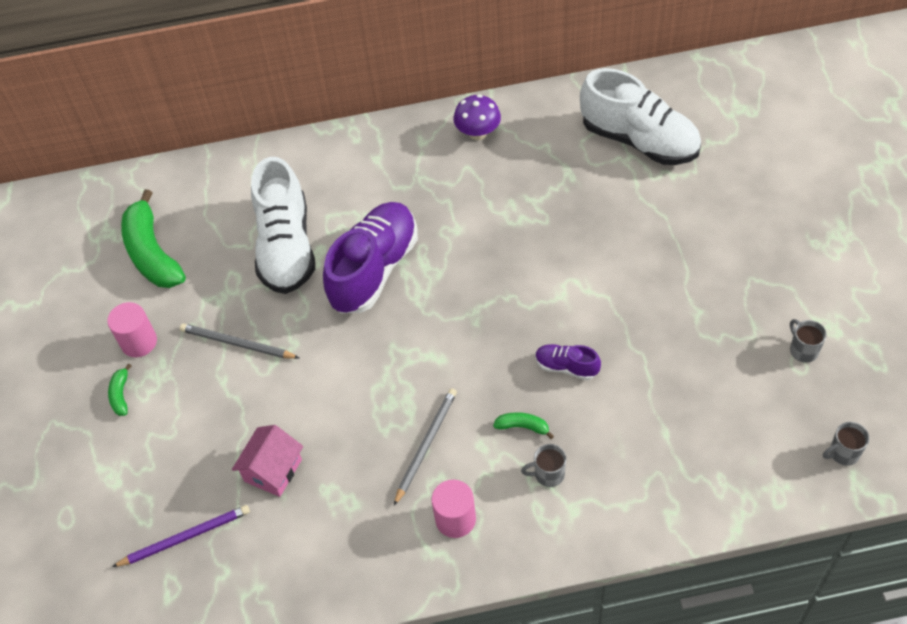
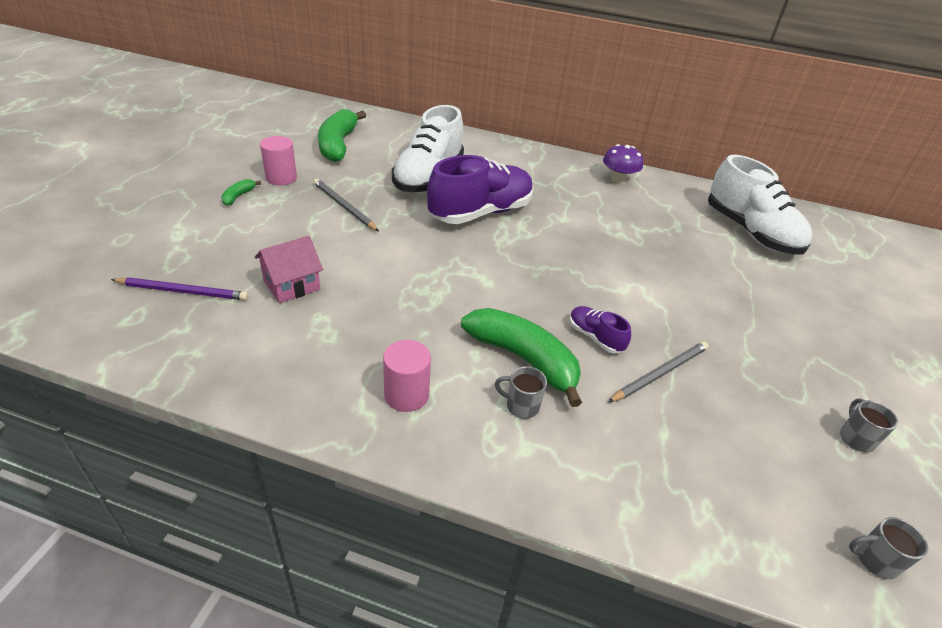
camera: 20 degrees right, 15 degrees down
grey pencil [394,388,457,506] -> grey pencil moved to [608,342,709,402]
green banana [493,412,554,439] -> green banana [461,308,582,407], size x2.31

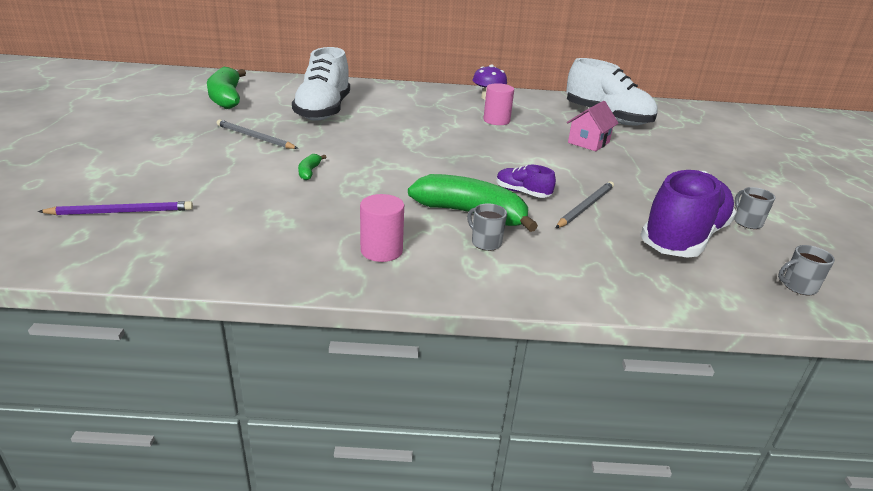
camera: 15 degrees left, 10 degrees down
green banana [221,179,261,206] -> green banana moved to [298,154,326,180]
pink house [255,236,323,303] -> pink house moved to [567,101,619,151]
pink cylinder [260,136,297,185] -> pink cylinder moved to [483,83,514,125]
purple shoe [427,155,534,224] -> purple shoe moved to [641,170,737,258]
grey mug [495,366,547,419] -> grey mug turned 45 degrees clockwise [467,203,507,251]

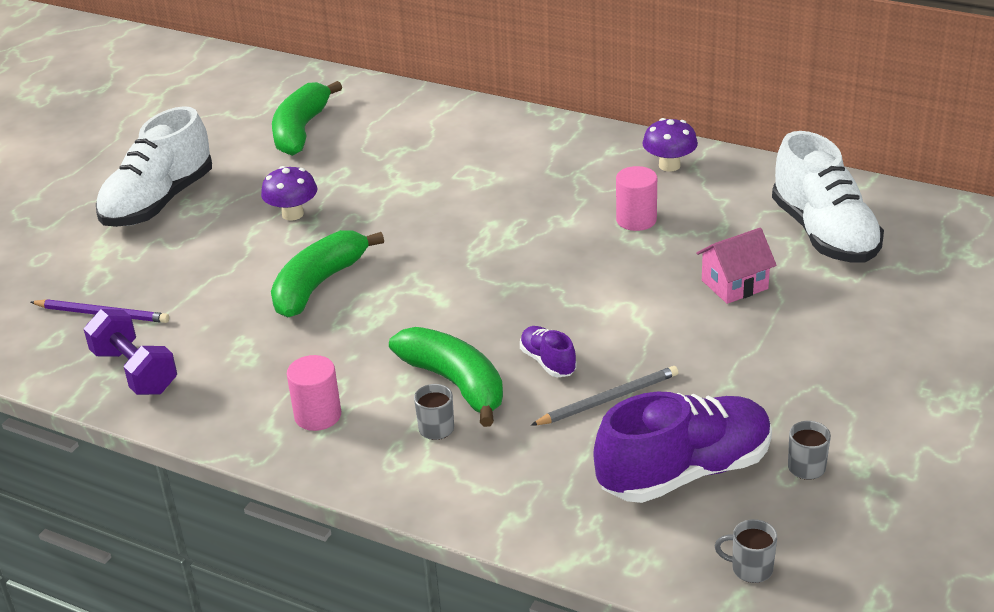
camera: 30 degrees right, 5 degrees up
grey pencil [217,119,298,149] -> purple mushroom [261,166,317,221]
white shoe [292,47,350,121] -> white shoe moved to [96,106,212,227]
green banana [298,154,326,180] -> green banana [271,230,384,318], size x2.31
none -> purple dumbbell [84,309,177,395]

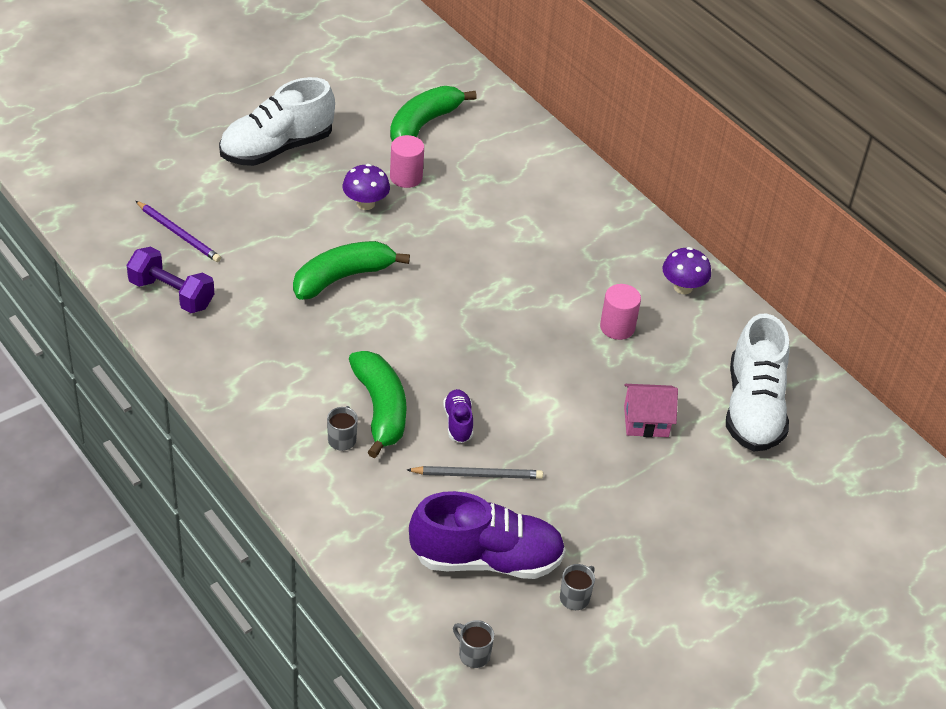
camera: 20 degrees right, 10 degrees up
purple dumbbell [84,309,177,395] -> purple dumbbell turned 45 degrees counterclockwise [127,247,214,313]
pink cylinder [287,355,341,431] -> pink cylinder moved to [390,135,424,188]

